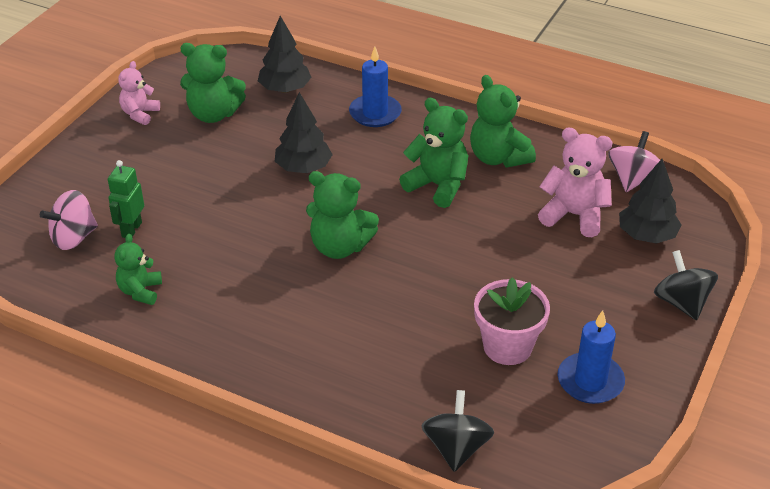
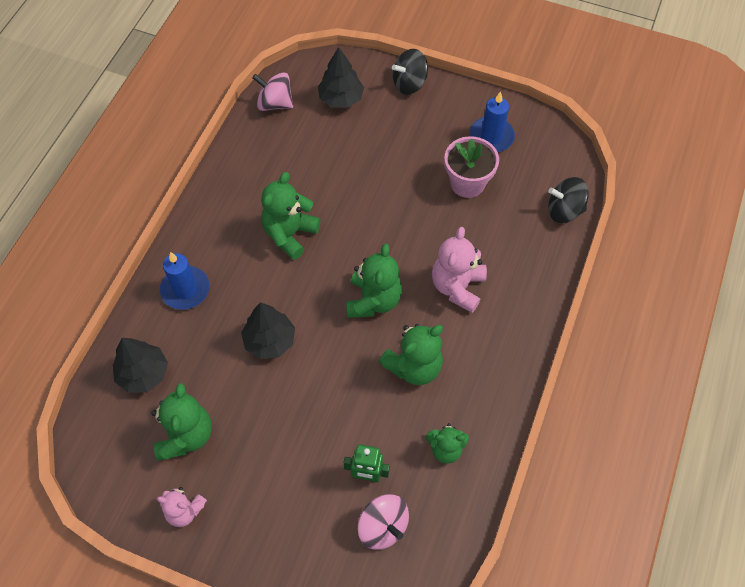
camera: 95 degrees left, 20 degrees up
green teddy bear [470,75,536,167] -> green teddy bear moved to [379,324,443,385]
pink teddy bear [538,127,613,237] -> pink teddy bear moved to [432,227,487,313]

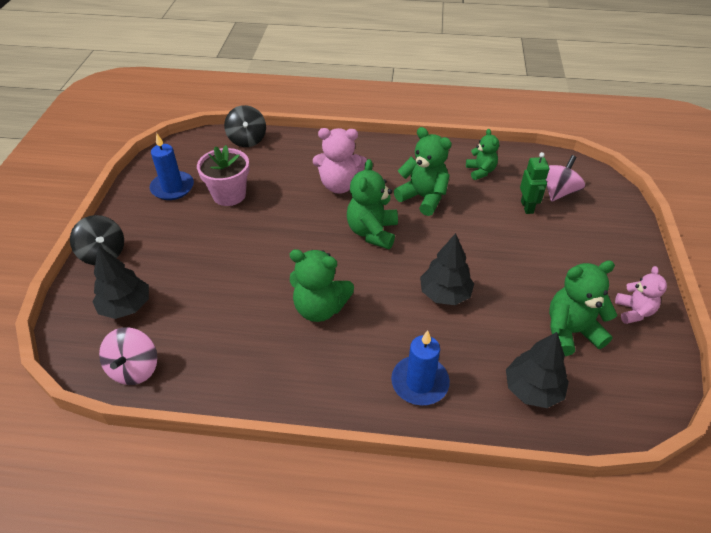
camera: 105 degrees left, 15 degrees down
green teddy bear [346,244,402,318] -> green teddy bear turned 75 degrees counterclockwise [347,159,398,249]

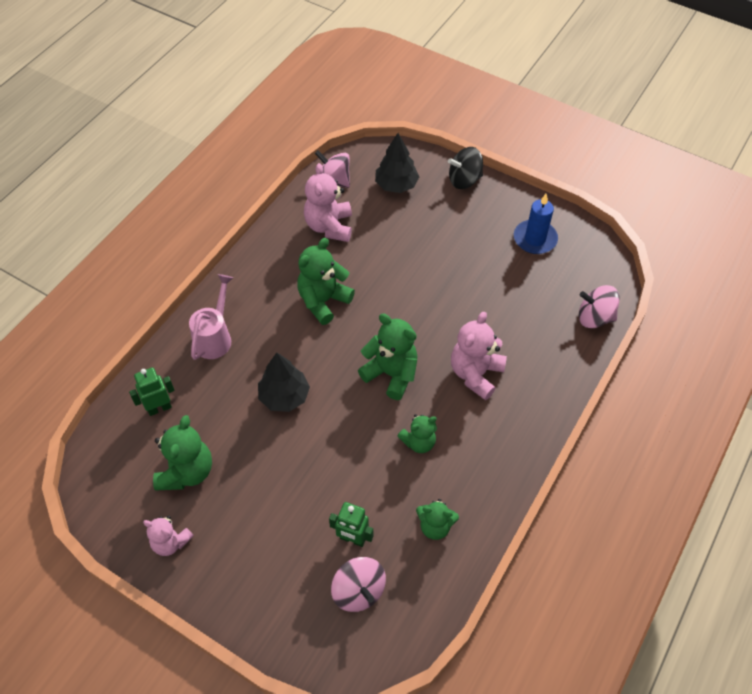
camera: 115 degrees right, 10 degrees up
pink flower pot [197,145,249,206] -> none
black spinning top [224,105,266,147] -> pink spinning top [579,285,620,328]
blue candle [391,330,450,406] -> pink watering can [189,274,233,360]
green teddy bear [394,127,452,216] -> green teddy bear [397,414,437,453], size x0.63
black tree [506,332,569,408] -> green robot [129,367,175,416]
none -> pink teddy bear [304,163,352,242]

